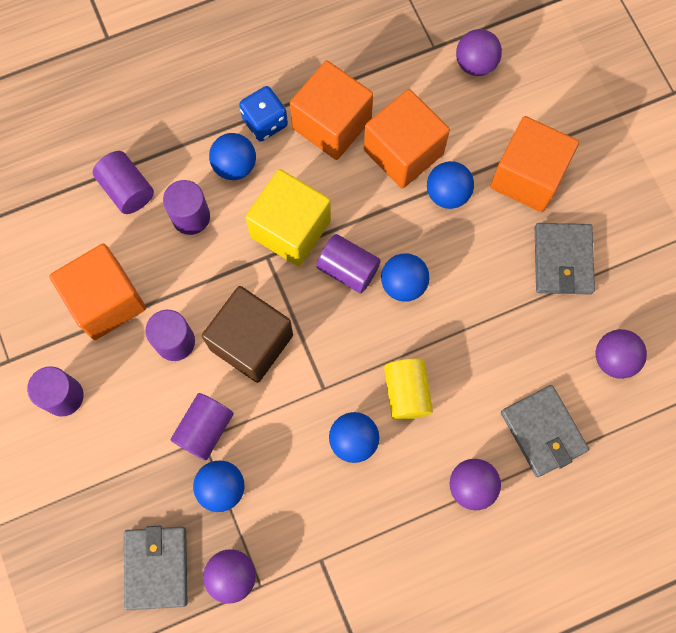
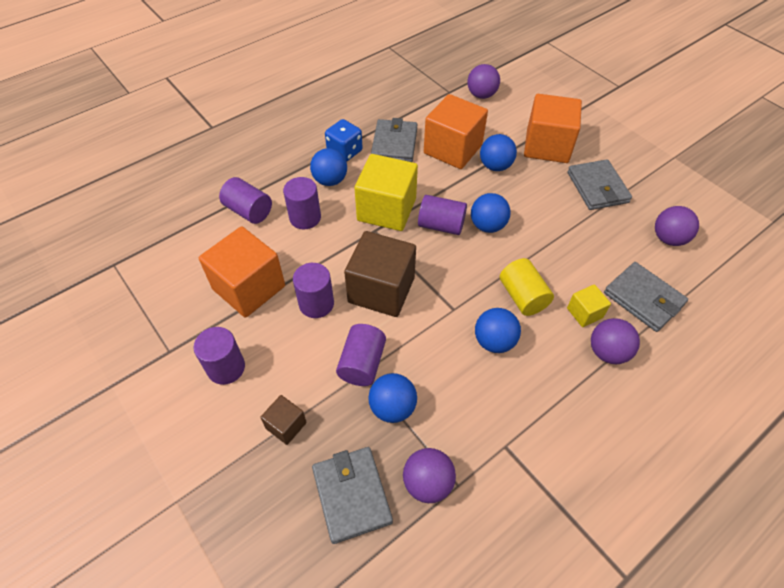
camera: 15 degrees left, 20 degrees down
orange cube [290,61,373,160] -> grey wallet [371,118,417,162]
none -> brown cube [260,395,307,445]
none -> yellow cube [567,284,611,327]

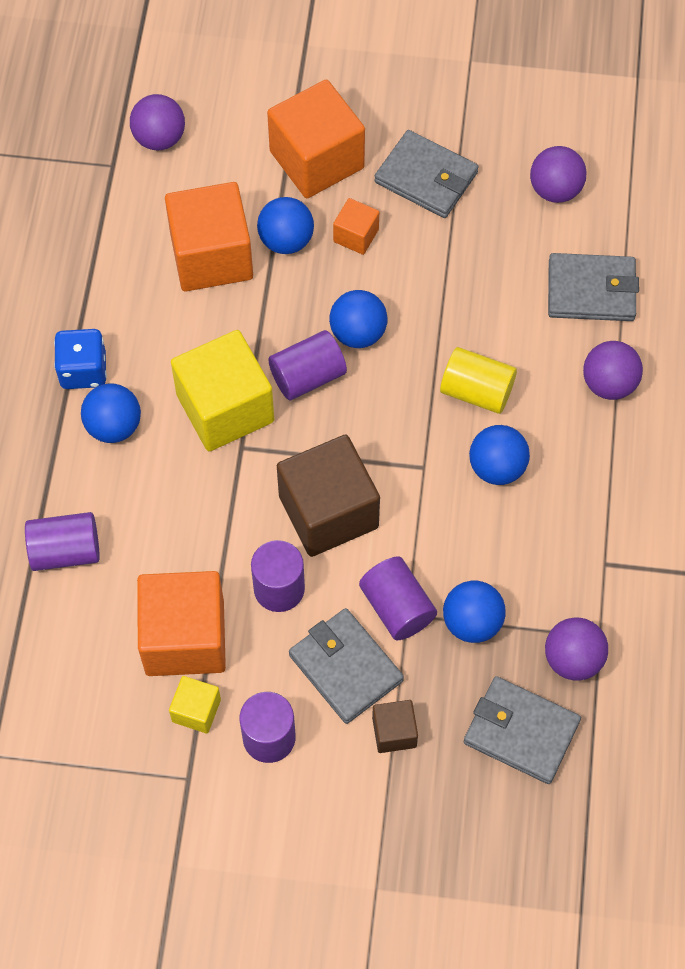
camera: 45 degrees left, 10 degrees up
purple cylinder [283,177,321,229] -> none
grey wallet [371,118,417,162] -> grey wallet moved to [289,608,404,724]
yellow cube [567,284,611,327] -> yellow cube moved to [169,676,221,733]
none -> orange cube [333,198,379,255]

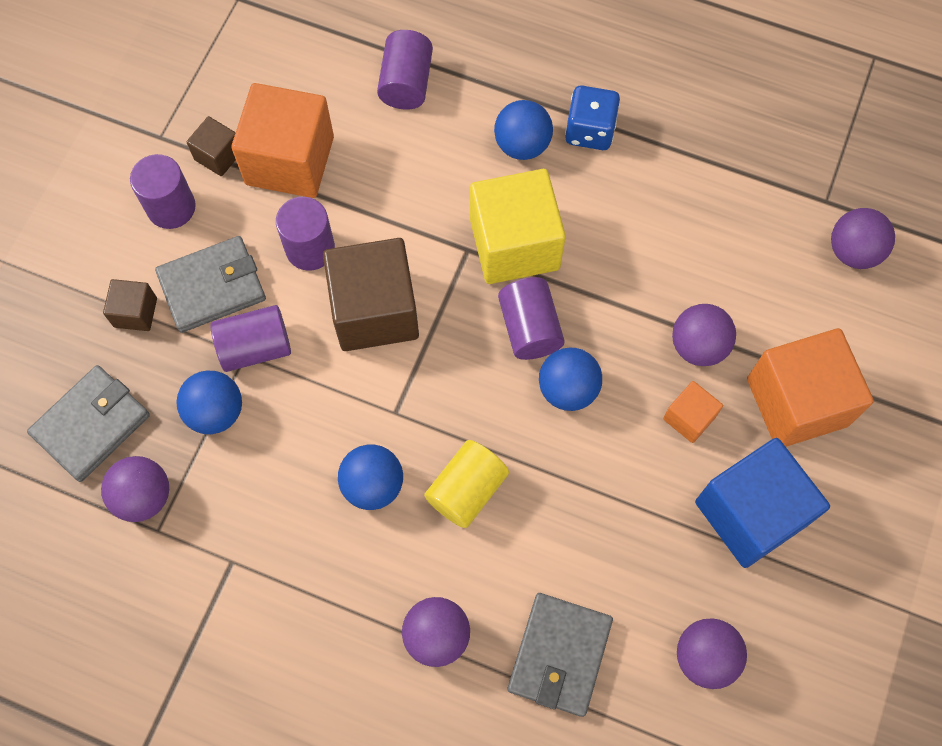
camera: 105 degrees right, 5 degrees up
orange cube [165,182,253,291] -> none
yellow cube [169,676,221,733] -> brown cube [187,116,236,176]
blue ball [257,197,314,254] -> purple ball [672,304,736,366]
grey wallet [374,130,478,218] -> blue cube [695,438,830,568]

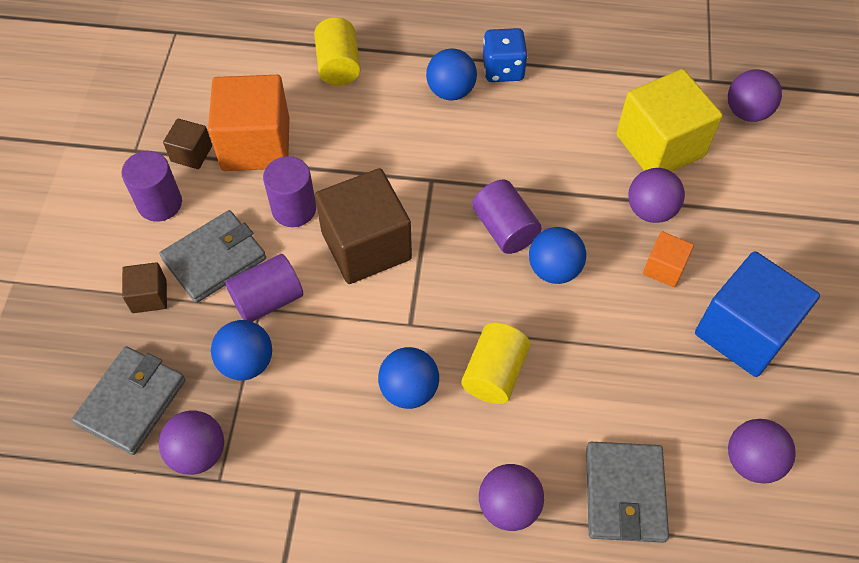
camera: 15 degrees left, 10 degrees down
purple cylinder [377,30,433,110] -> yellow cylinder [314,17,360,86]
yellow cube [470,169,566,284] -> yellow cube moved to [616,69,723,172]
orange cube [747,328,874,447] -> none

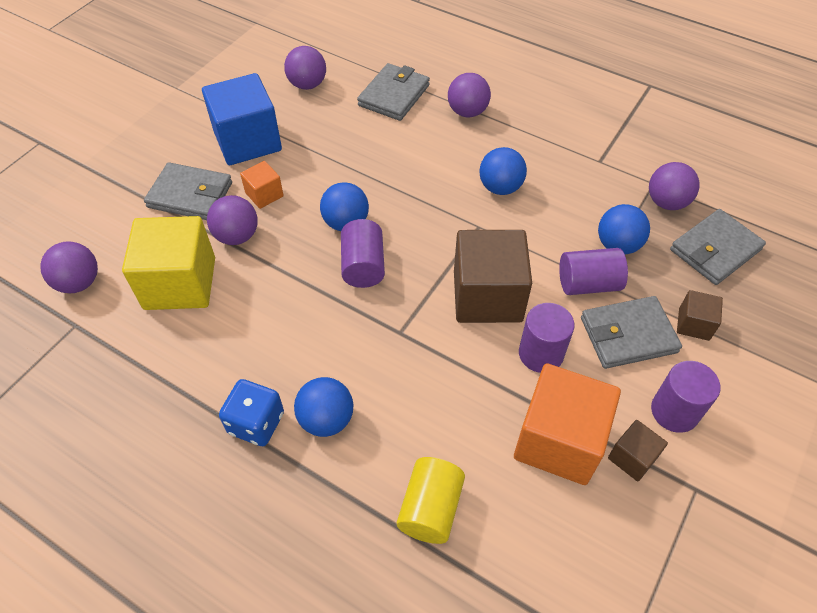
camera: 155 degrees left, 5 degrees down
yellow cylinder [461,323,530,404] -> none
none -> grey wallet [144,162,232,220]

